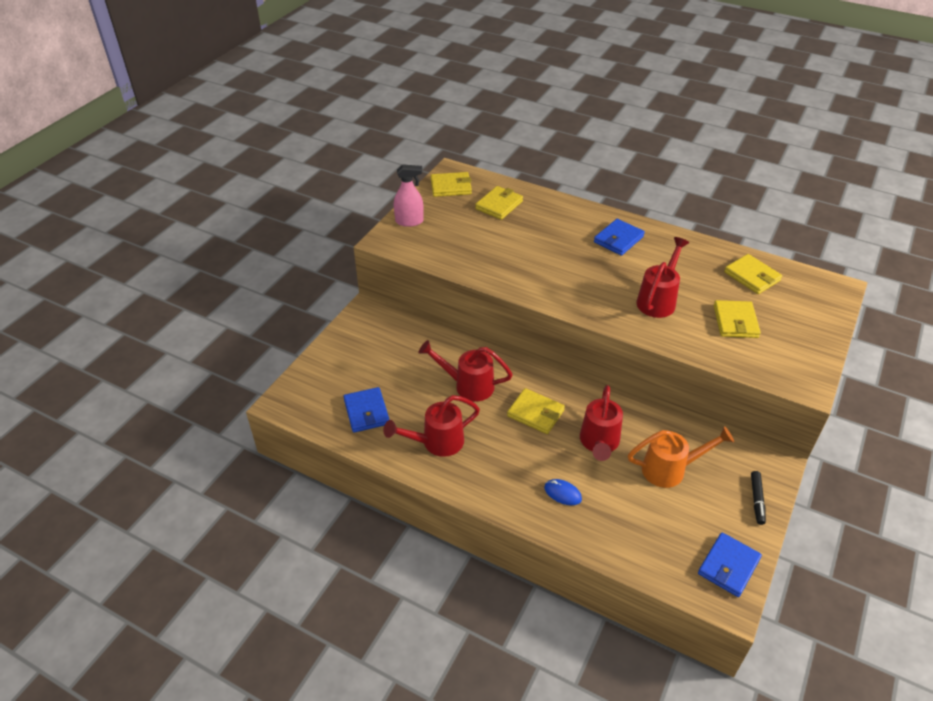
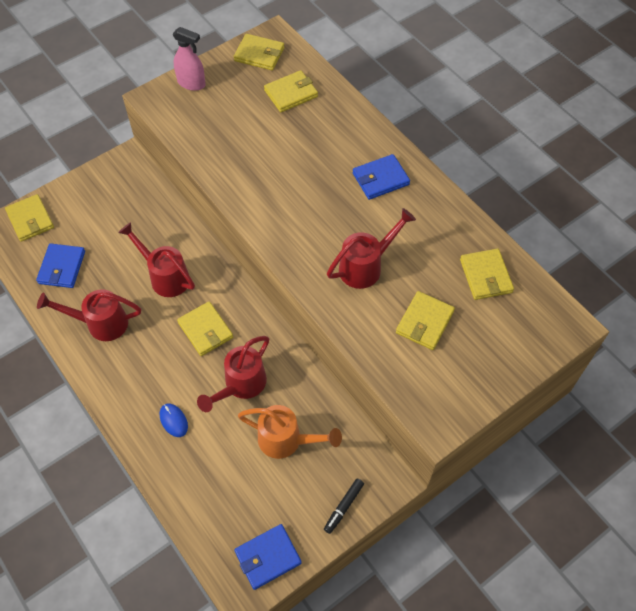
camera: 25 degrees right, 15 degrees up
none -> yellow wallet [5,194,54,242]

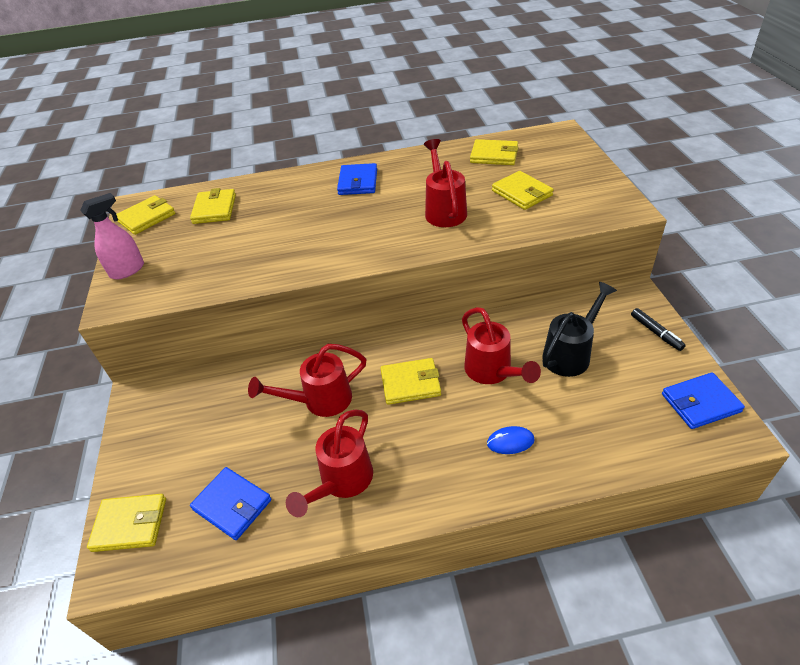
camera: 60 degrees left, 15 degrees down
blue wallet [234,524,302,590] -> blue wallet turned 75 degrees clockwise [662,372,745,429]
orange watering can [238,405,342,459] -> black watering can [542,282,617,377]

